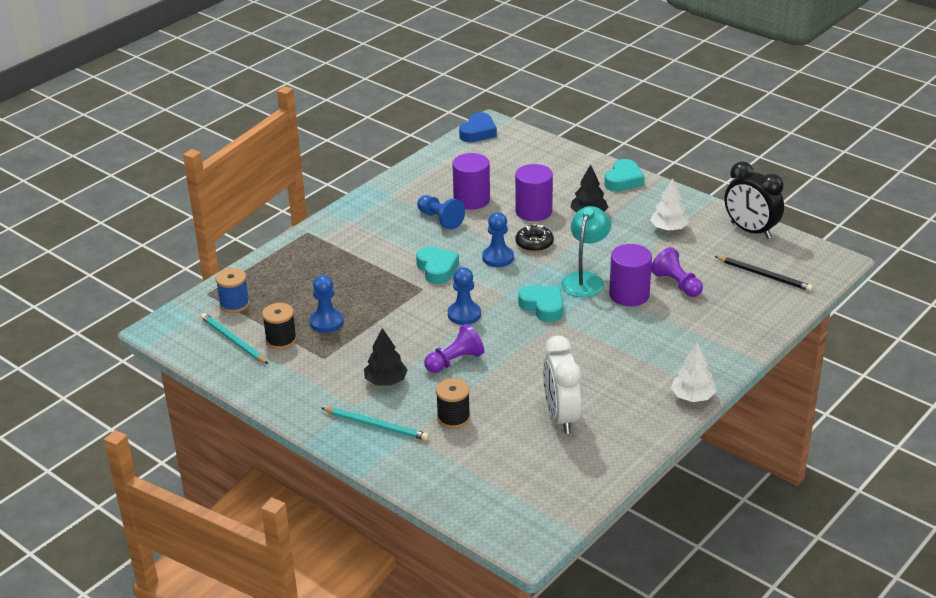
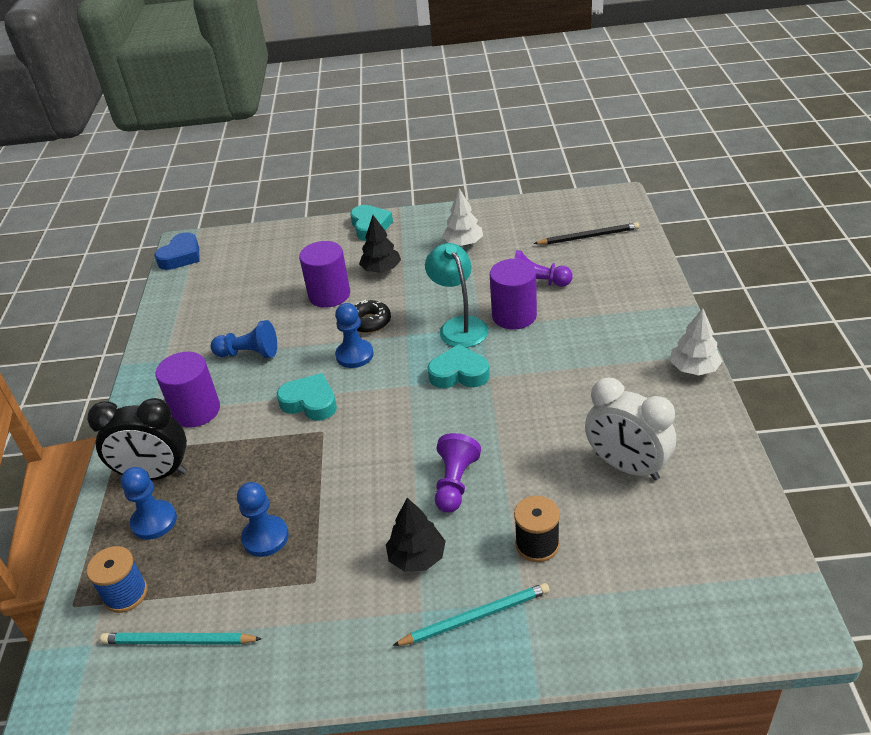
camera: 40 degrees left, 5 degrees up
black spool [262,303,297,349] -> none
blue pawn [448,267,481,325] -> blue pawn moved to [121,467,177,540]
purple cylinder [452,153,490,210] -> purple cylinder moved to [156,352,220,428]
blue heart [459,112,497,142] -> blue heart turned 45 degrees clockwise [154,232,200,270]
black clock [725,161,784,239] -> black clock moved to [87,398,187,480]

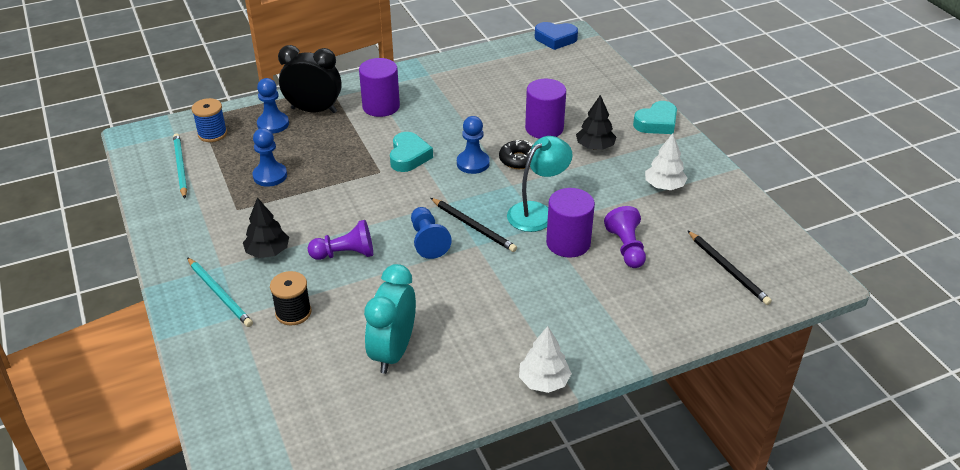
camera: 65 degrees right, 0 degrees up
black clock [87,398,187,480] -> black clock turned 120 degrees clockwise [278,45,342,113]
blue pawn [211,320,277,358] -> blue pawn moved to [411,207,452,259]
turquoise heart [428,344,490,388] -> black pencil [431,198,517,252]
white clock [585,378,676,480] -> turquoise clock [364,264,416,374]

